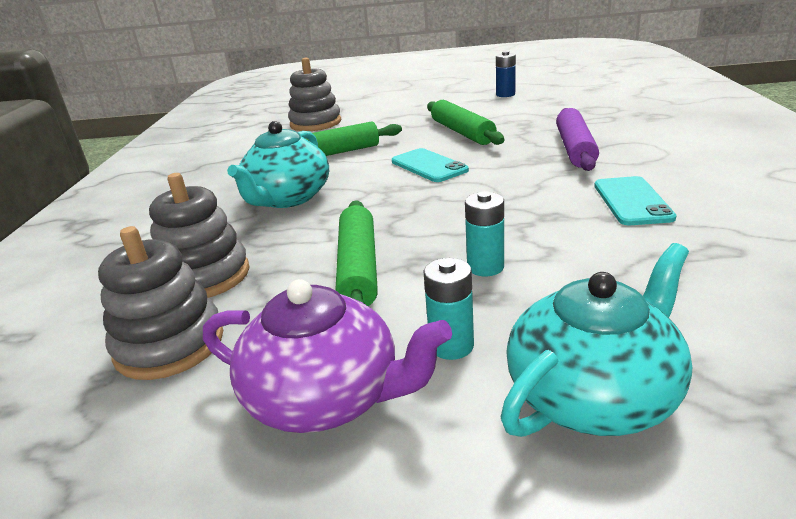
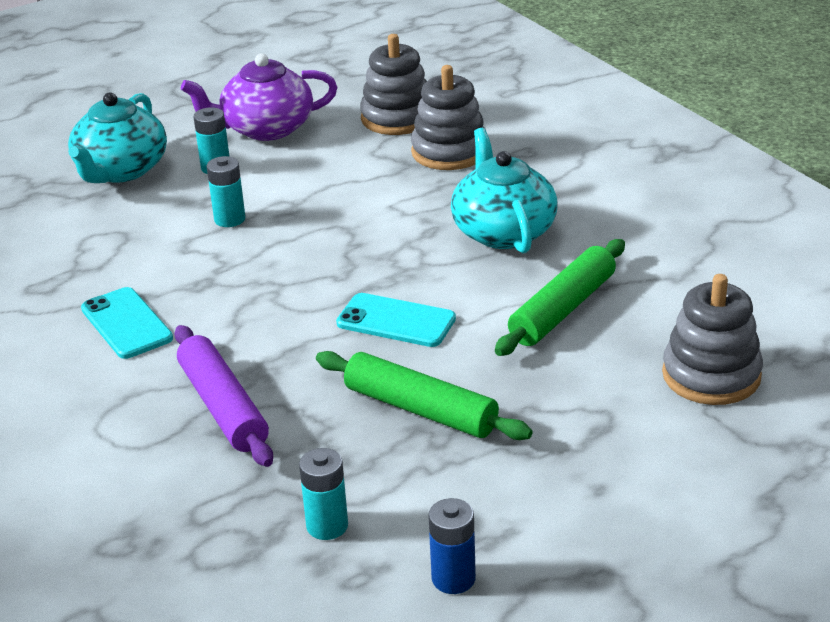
camera: 145 degrees right, 5 degrees up
green rolling pin [335,200,378,306] -> none
none -> turquoise battery [299,448,348,540]

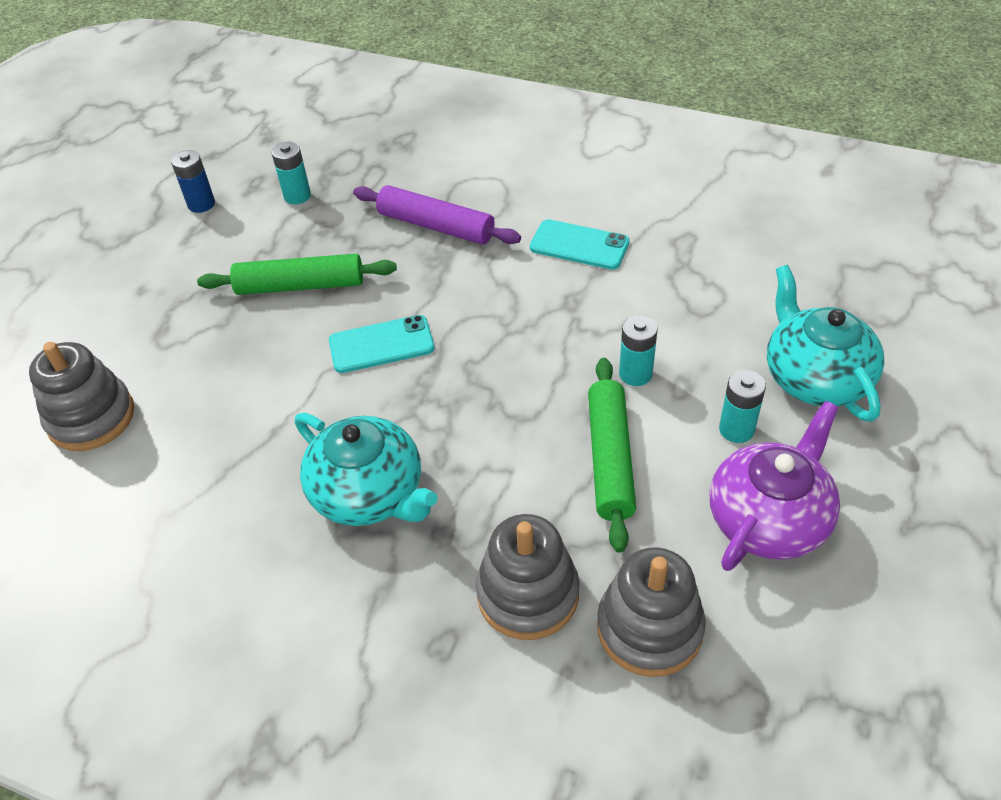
camera: 145 degrees right, 15 degrees up
green rolling pin [495,239,625,356] -> green rolling pin moved to [588,358,636,553]

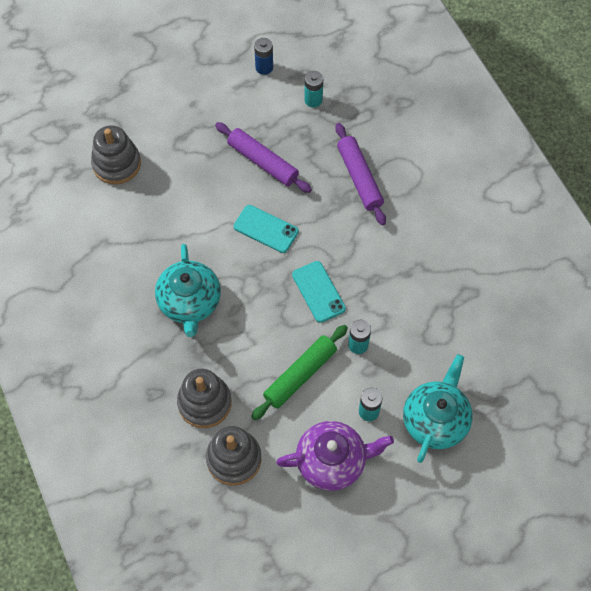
camera: 40 degrees right, 15 degrees up
green rolling pin [197,254,397,295] -> purple rolling pin [215,122,312,193]
turquoise phone [530,219,630,270] -> turquoise phone moved to [292,261,346,323]

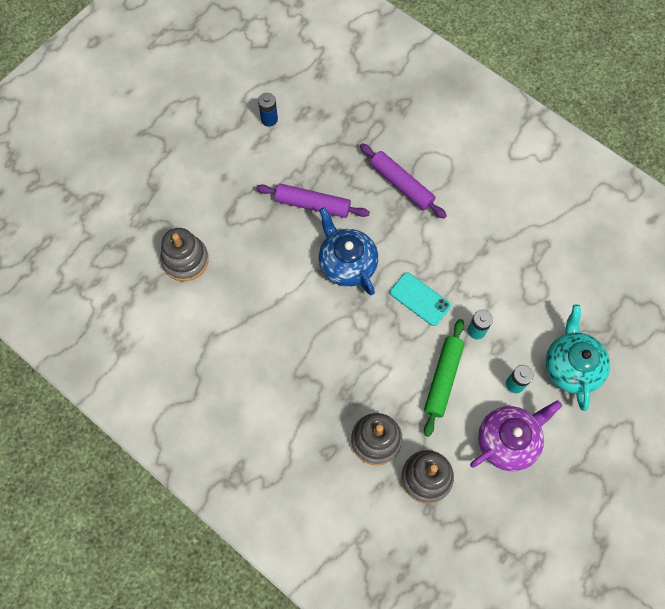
camera: 25 degrees left, 5 degrees up
turquoise teapot [155,244,221,337] -> none
turquoise phone [234,205,299,253] -> blue teapot [318,207,378,295]
turquoise battery [304,71,323,108] -> none

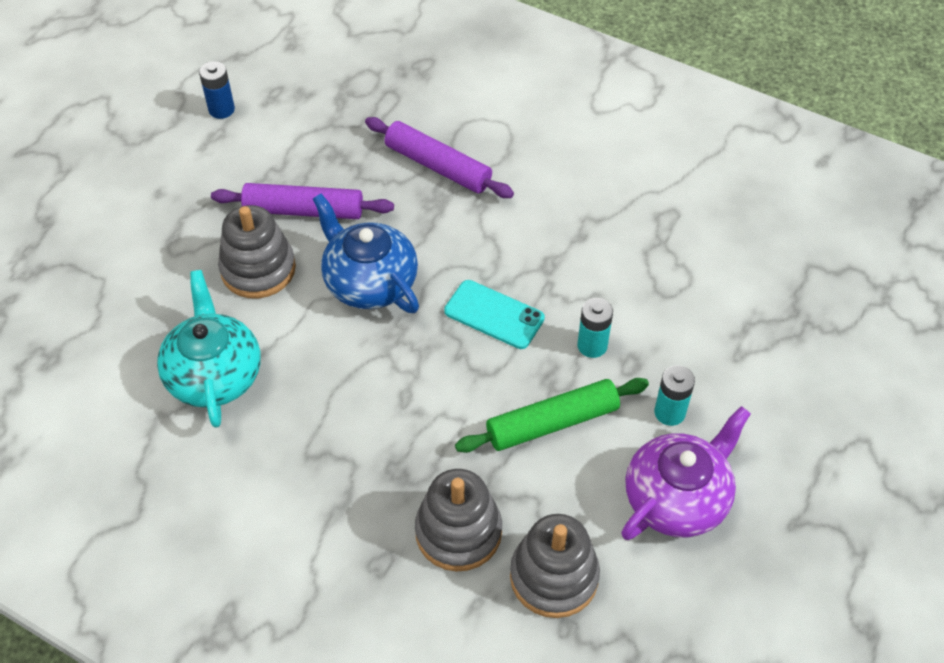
camera: 10 degrees left, 15 degrees down
grey stacking toy [160,228,209,281] -> grey stacking toy moved to [218,205,296,299]
green rolling pin [424,319,465,437] -> green rolling pin turned 60 degrees clockwise [455,378,649,453]
turquoise teapot [546,305,610,411] -> turquoise teapot moved to [157,270,261,428]

